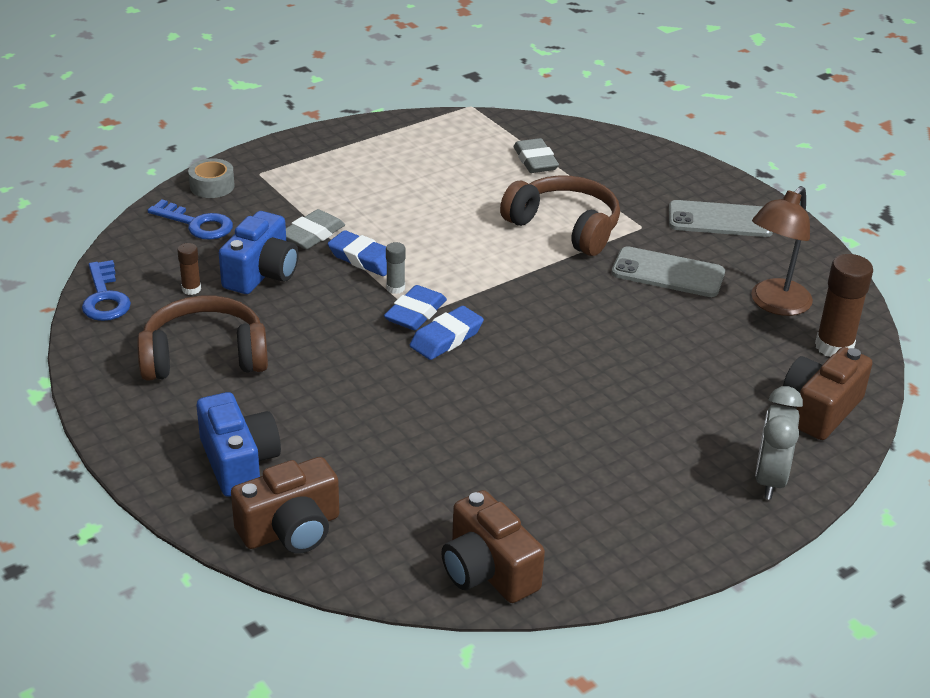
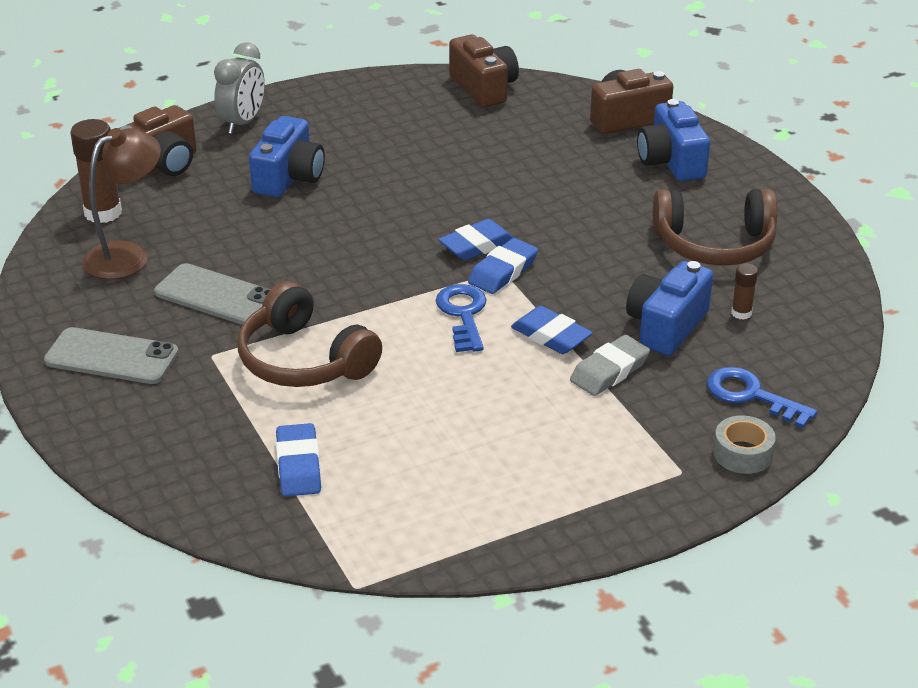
camera: 170 degrees left, 0 degrees up
blue key [82,260,131,321] -> blue key moved to [436,284,487,352]
grey glue stick [386,242,406,294] -> none
grey eraser [514,138,559,173] -> blue eraser [276,423,321,497]
none -> blue camera [249,116,325,197]

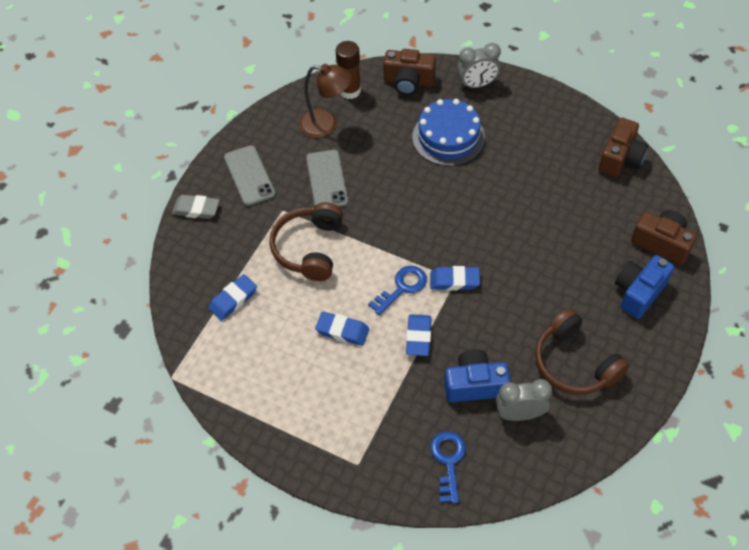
camera: 55 degrees right, 20 degrees up
blue camera [249,116,325,197] -> blue cake [412,99,485,166]
blue eraser [438,219,514,261] -> blue eraser moved to [315,312,369,346]
grey eraser [570,335,650,396] -> grey eraser moved to [172,195,220,219]
grey tape [713,416,776,474] -> none
brown glue stick [731,263,758,320] -> grey clock [496,379,552,421]

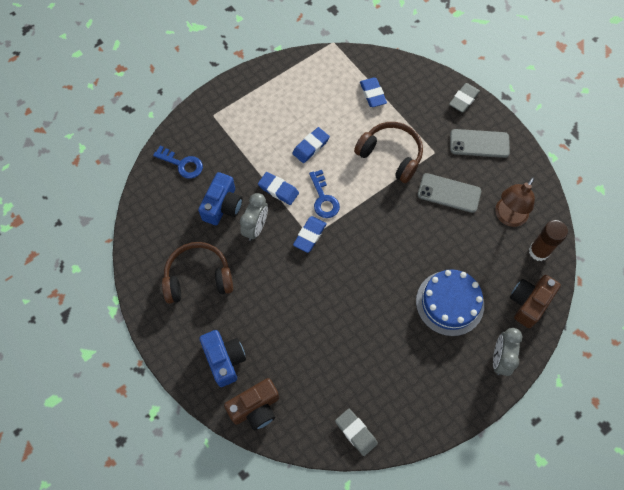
camera: 115 degrees right, 10 degrees up
grey clock [496,379,552,421] -> grey clock moved to [240,193,268,241]
brown camera [599,118,648,177] -> grey eraser [335,409,378,456]

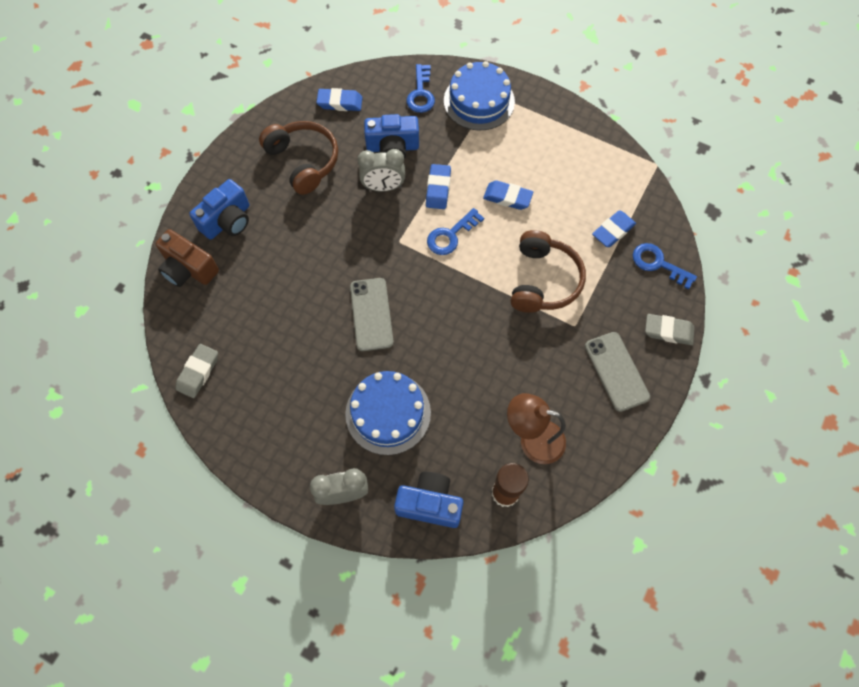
camera: 65 degrees right, 0 degrees up
blue eraser [293,216,327,253] -> blue eraser moved to [316,88,363,111]
grey phone [418,173,481,213] -> grey phone moved to [350,278,394,351]
brown camera [510,275,561,328] -> blue camera [394,472,463,528]
none -> blue cake [444,61,515,130]
none -> blue key [633,243,697,289]

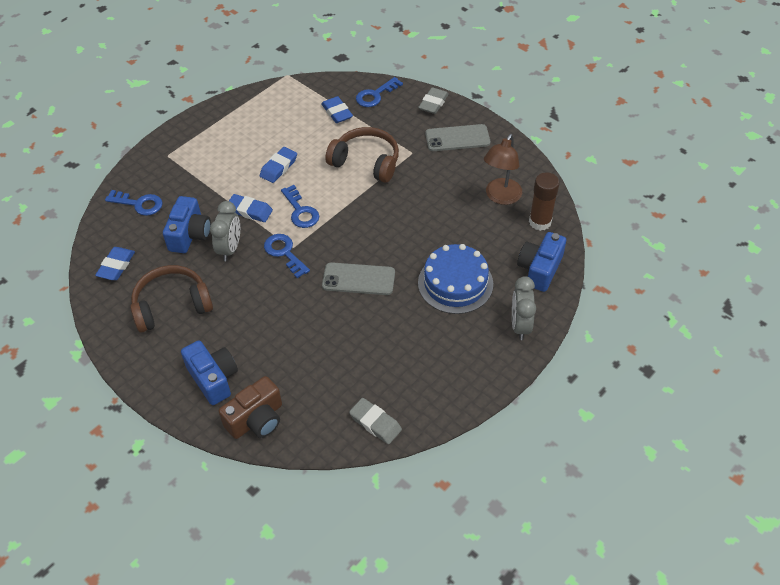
camera: 75 degrees left, 15 degrees down
blue cake [444,61,515,130] -> none
none -> blue key [264,234,310,278]

